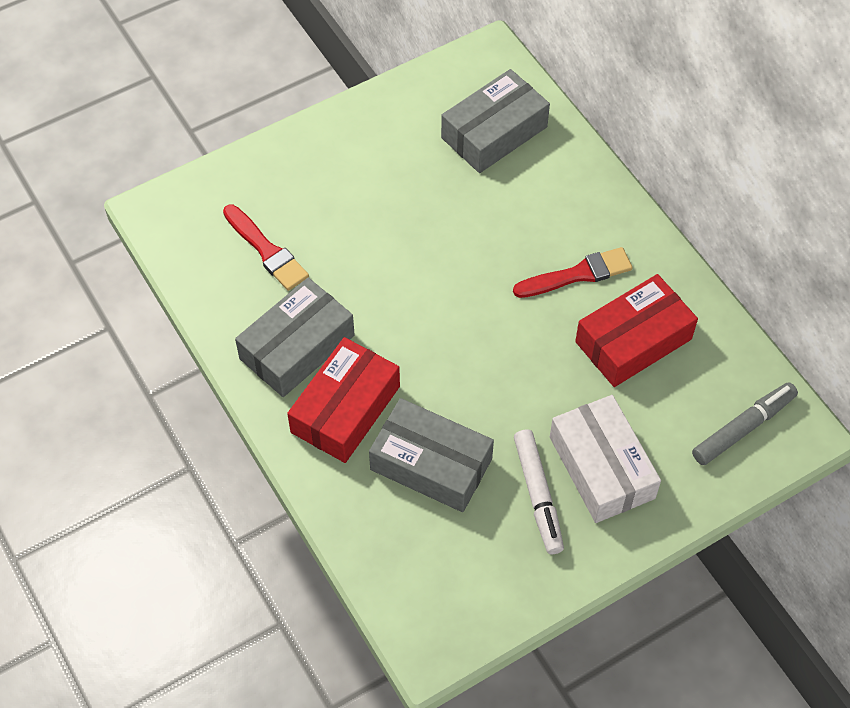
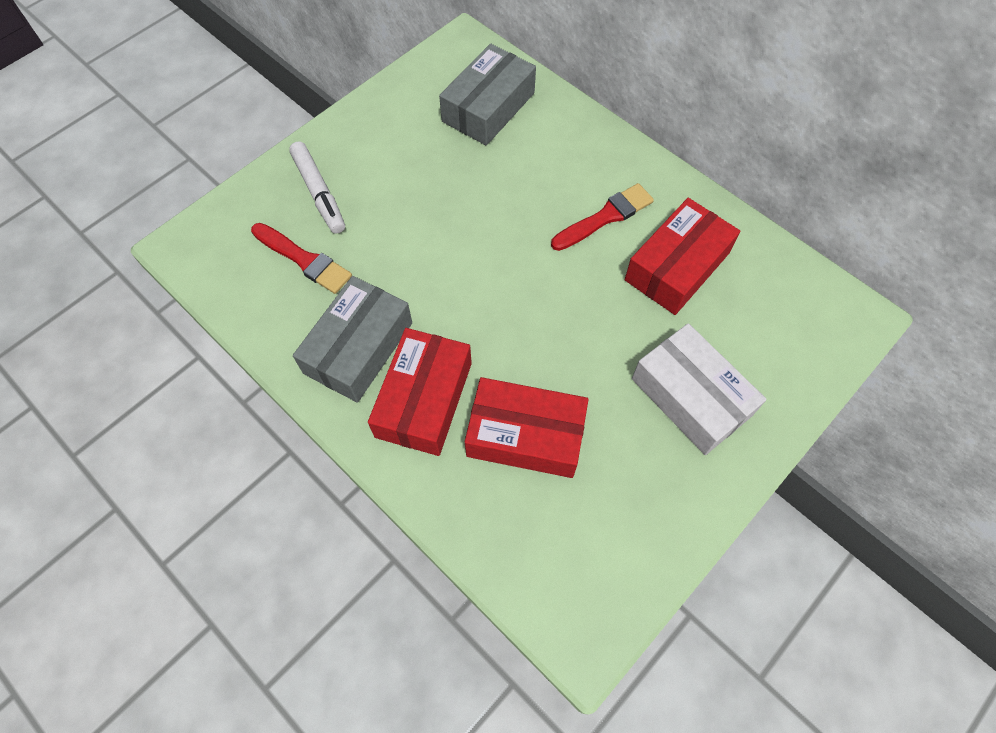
camera: 15 degrees left, 5 degrees up
grey box [369,398,494,512] -> red box [465,377,589,478]
white marker [514,429,564,554] -> white marker moved to [289,141,345,234]
grey marker [692,382,798,465] -> none

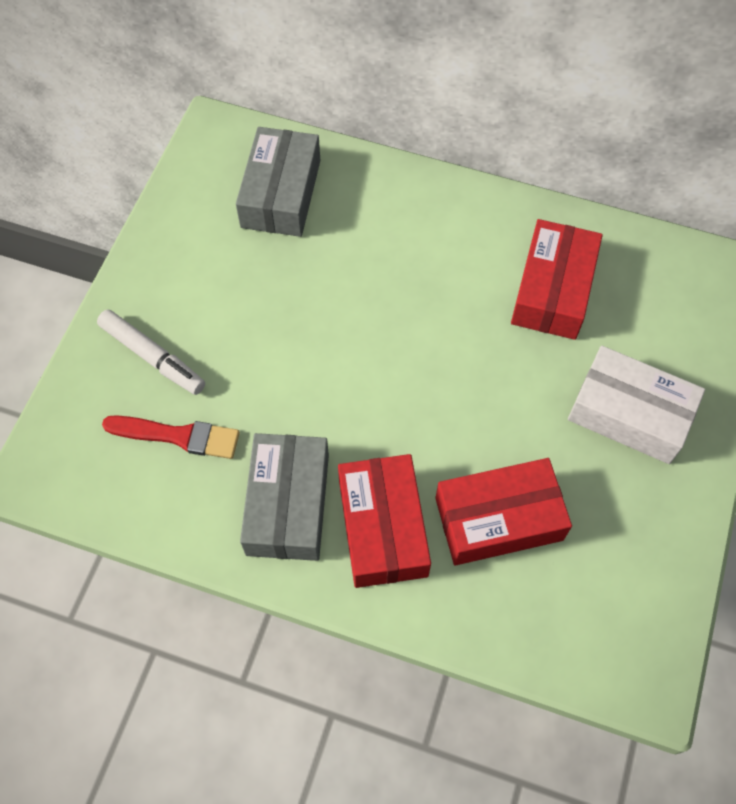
camera: 25 degrees left, 0 degrees up
red brush [551,183,654,251] -> none

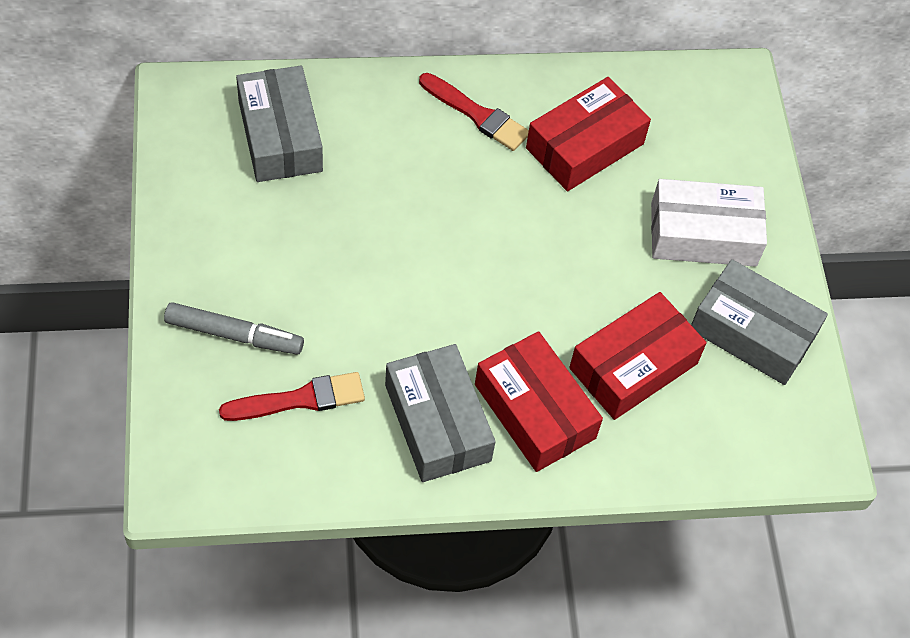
camera: 30 degrees left, 5 degrees down
white marker [97,310,205,395] -> grey marker [164,302,304,355]
red box [511,219,603,340] -> red box turned 60 degrees clockwise [526,77,651,191]
none -> red brush [419,73,529,151]
none -> grey box [691,259,828,385]

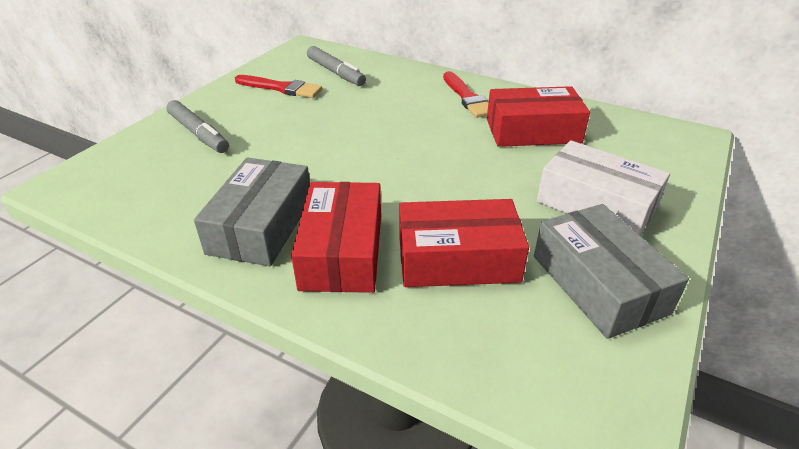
camera: 40 degrees right, 20 degrees down
red brush [219,372,365,421] -> red brush moved to [235,75,322,98]
grey box [236,66,323,182] -> grey marker [307,46,366,86]

